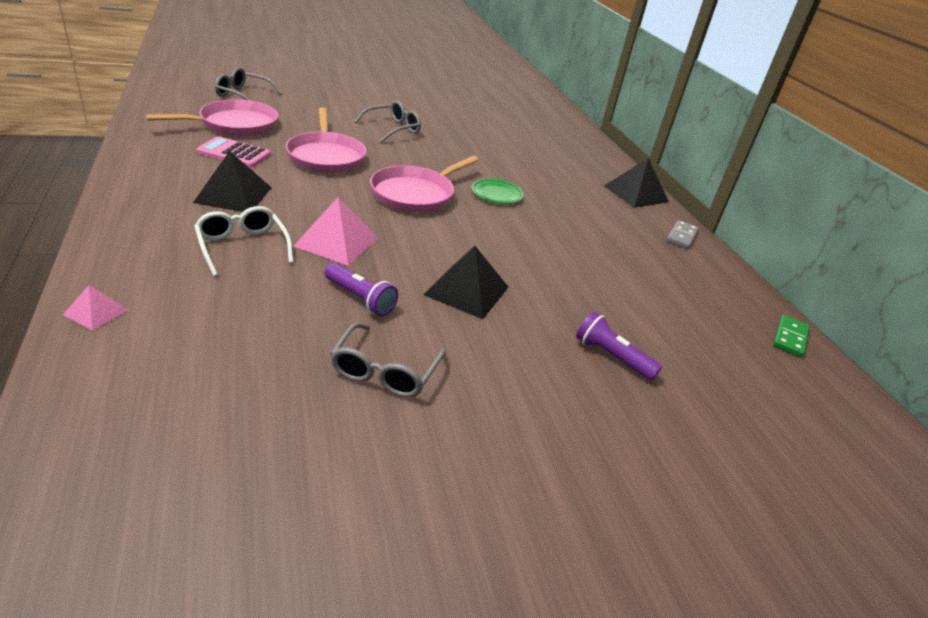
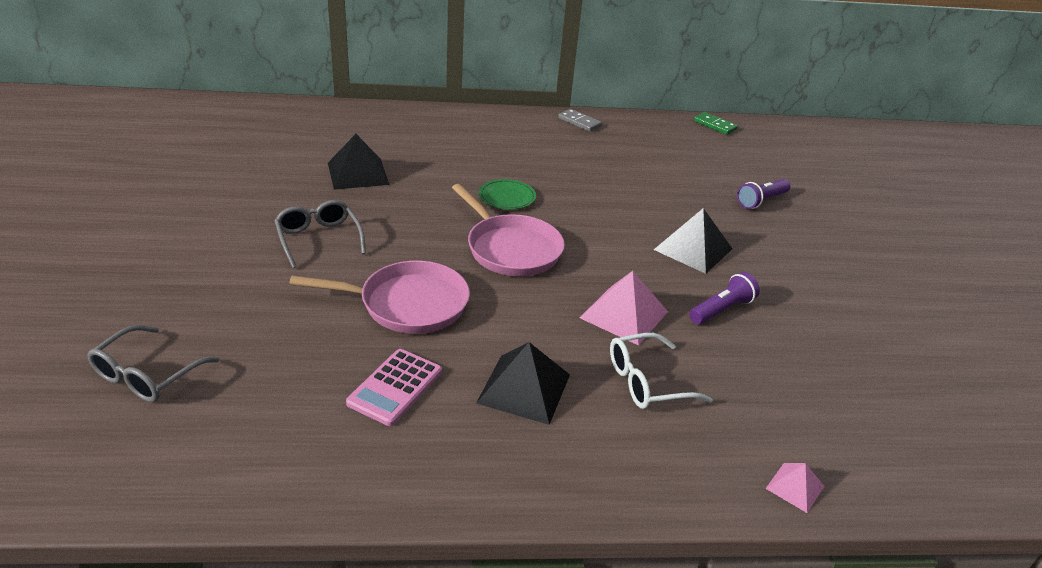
camera: 75 degrees left, 0 degrees up
pink pan [145,99,278,137] -> none
grey glasses [330,323,446,398] -> none
black pyramid [604,158,669,208] -> black pyramid moved to [328,134,389,190]

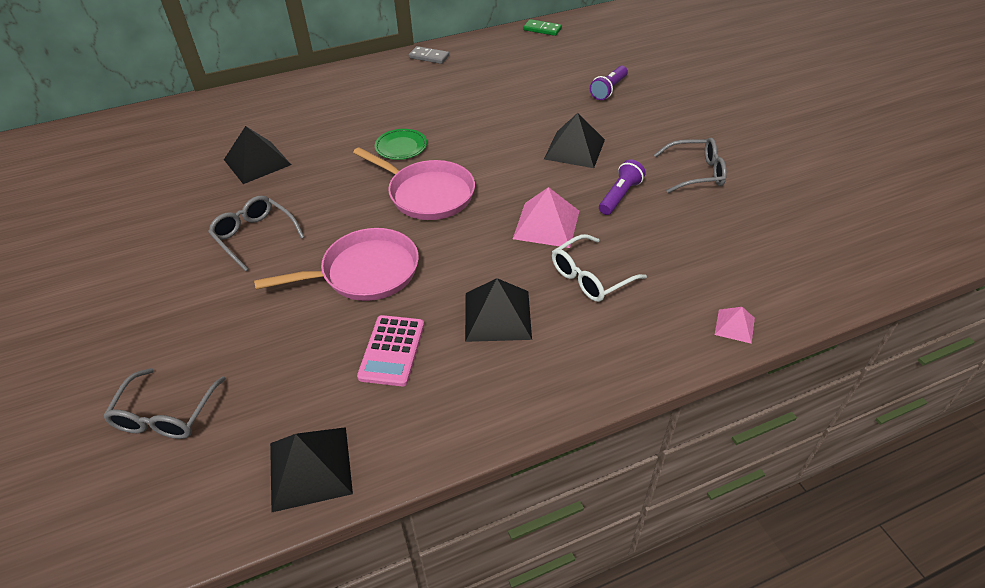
camera: 15 degrees left, 10 degrees up
none -> black pyramid [270,427,353,512]
none -> grey glasses [654,138,727,193]

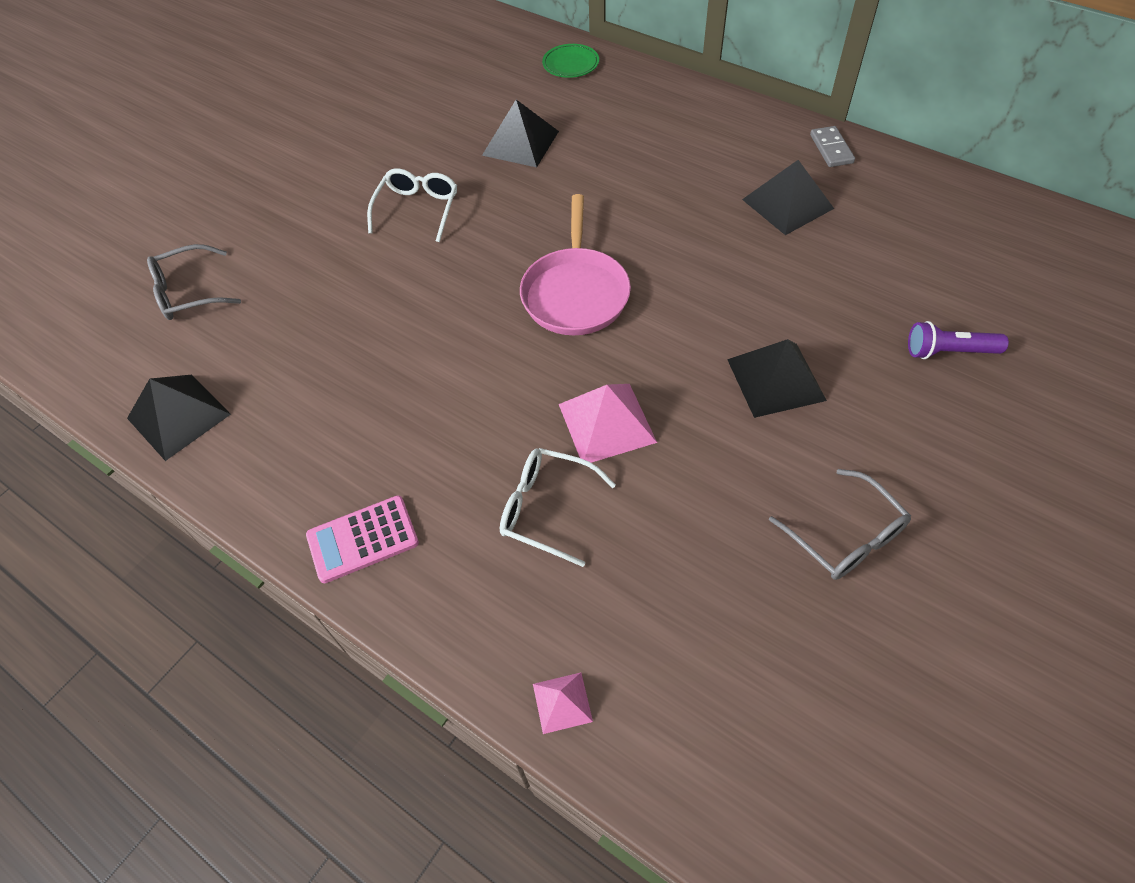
camera: 60 degrees right, 10 degrees up
grey glasses [208,196,304,271] -> white glasses [367,168,457,242]
pink pan [254,228,419,301] -> none
pink calculator [357,315,424,386] -> pink calculator moved to [306,495,419,583]
green plate [375,129,427,160] -> green plate moved to [542,44,599,78]
black pyramid [465,278,532,342] -> black pyramid moved to [742,160,834,235]
green domino [523,19,562,36] -> none
purple flashlight [599,160,646,215] -> none

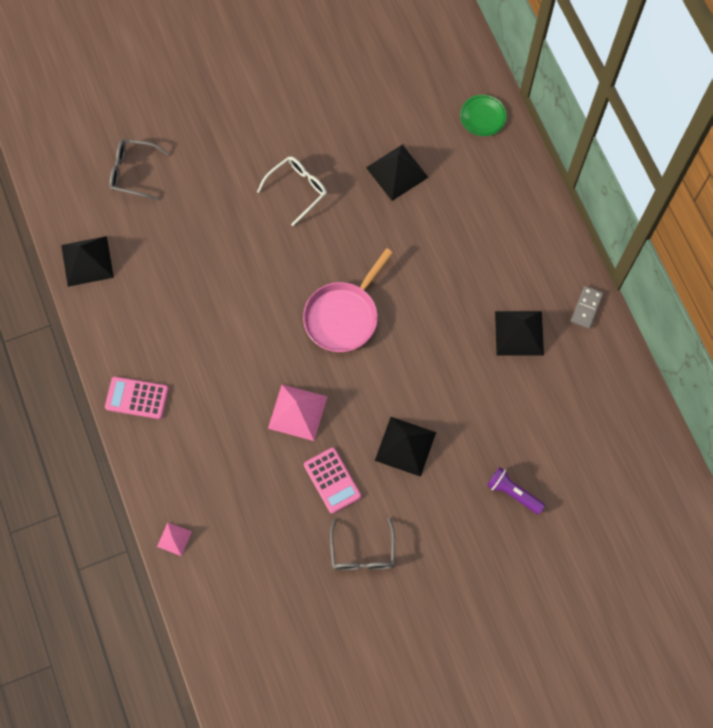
camera: 30 degrees right, 15 degrees up
white glasses [500,448,616,567] -> none
none -> pink calculator [304,448,361,514]

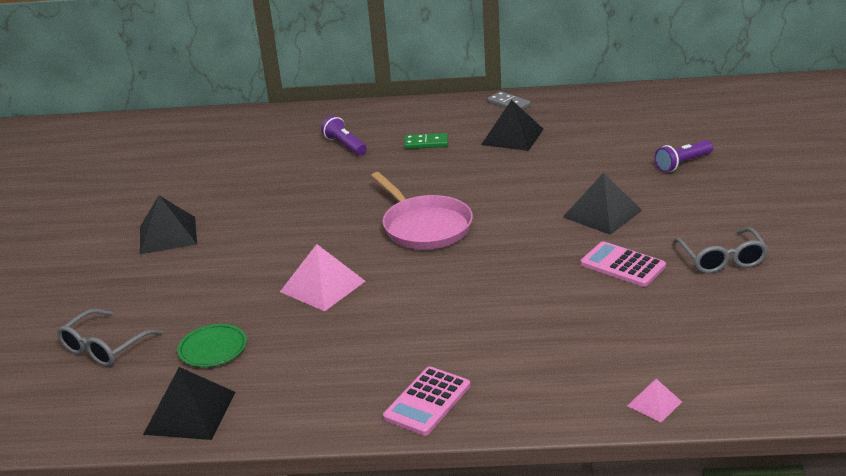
camera: 65 degrees left, 40 degrees down
white glasses [257,156,327,226] -> none
pink pyramid [268,384,328,441] -> pink pyramid moved to [280,244,365,311]
pink calculator [304,448,361,514] -> pink calculator turned 135 degrees counterclockwise [581,241,666,287]
grey glasses [330,518,395,570] -> grey glasses turned 60 degrees clockwise [673,227,769,273]
black pyramid [366,145,429,201] -> black pyramid moved to [140,196,197,254]
green plate [460,95,507,136] -> green plate moved to [177,324,247,367]
none -> purple flashlight [321,116,367,155]
none -> green domino [404,133,448,149]

